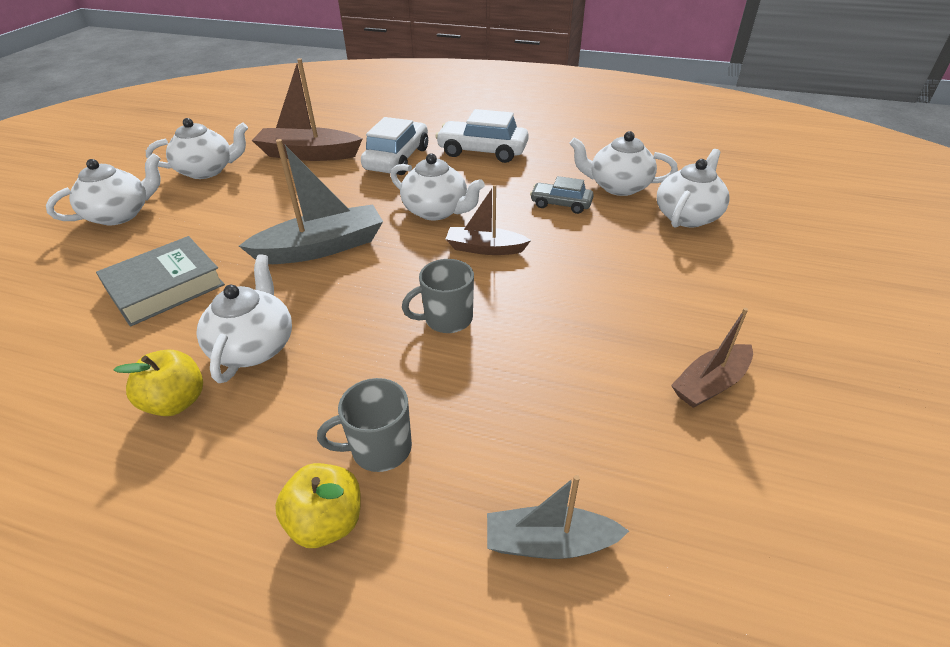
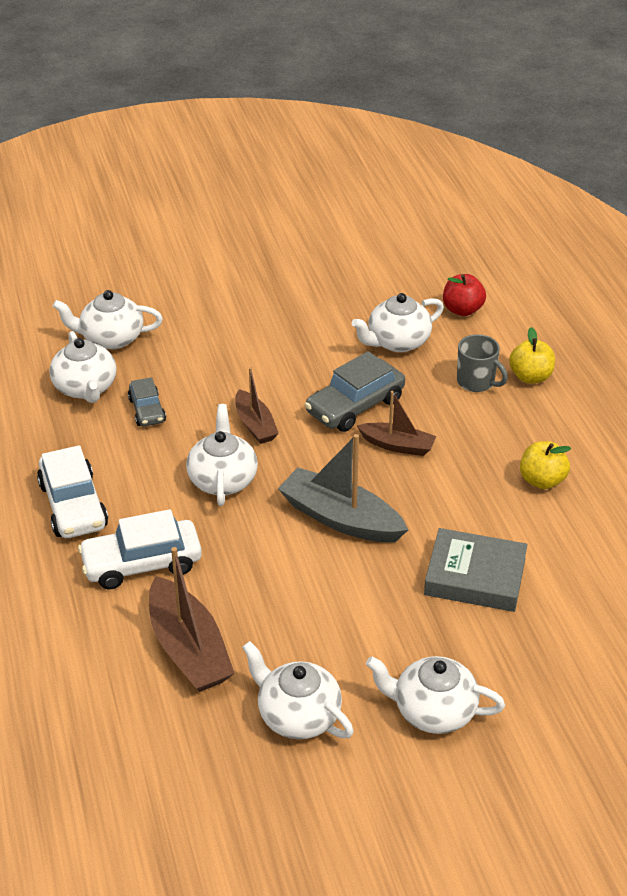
camera: 125 degrees left, 0 degrees up
white teapot [197,254,292,383] -> white teapot moved to [352,293,444,352]
grey mug [402,259,474,333] -> grey car [305,351,405,432]
grey boat [487,475,629,559] -> red apple [443,274,486,316]
brown boat [671,308,753,408] -> brown boat moved to [357,391,436,456]

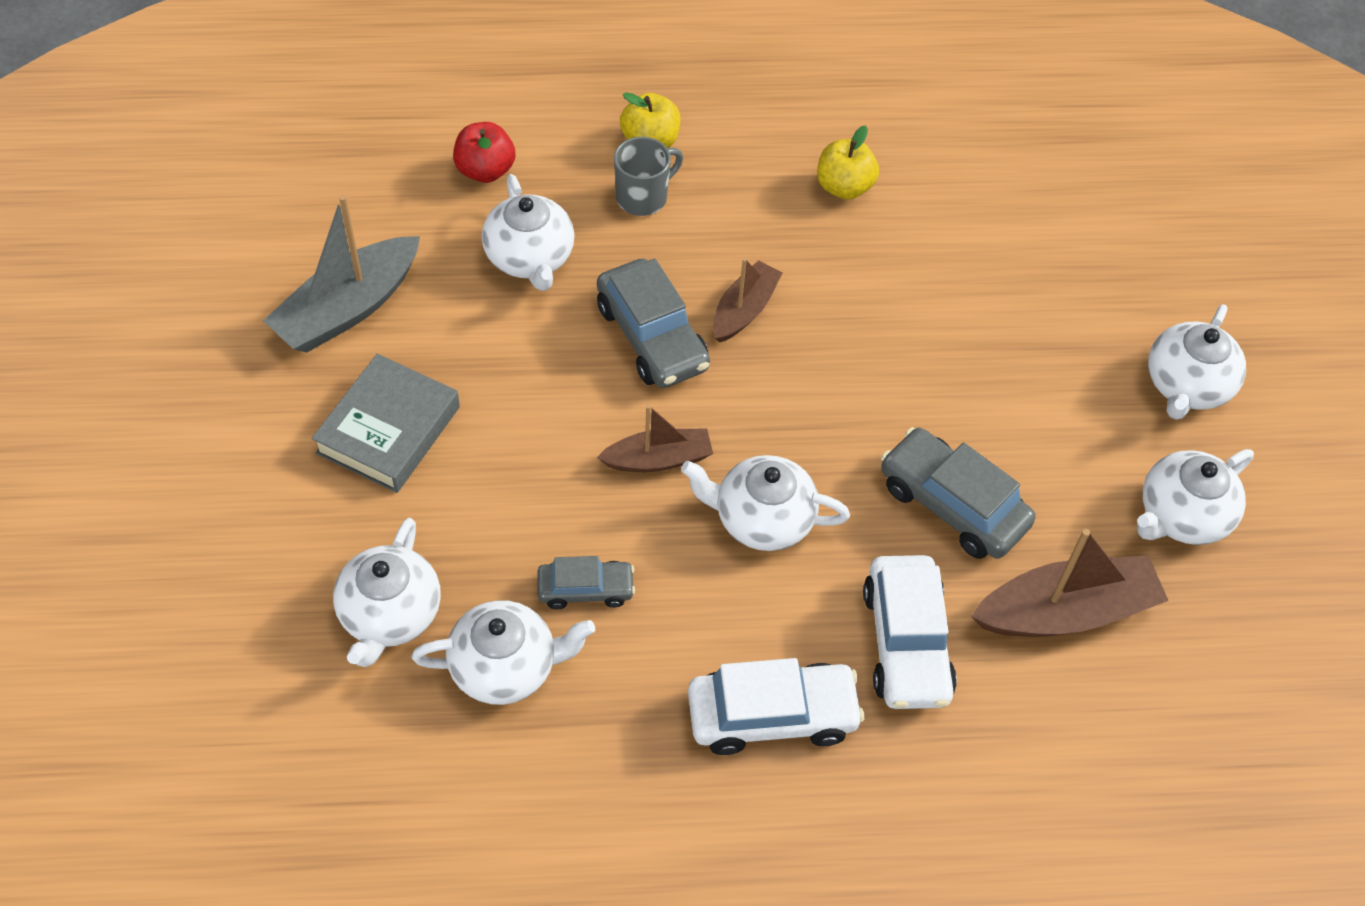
camera: 80 degrees left, 15 degrees up
grey boat [278,434,408,543] -> grey boat moved to [263,195,420,353]
grey book [424,528,528,612] -> grey book moved to [312,354,460,493]
none -> grey car [881,427,1036,559]

